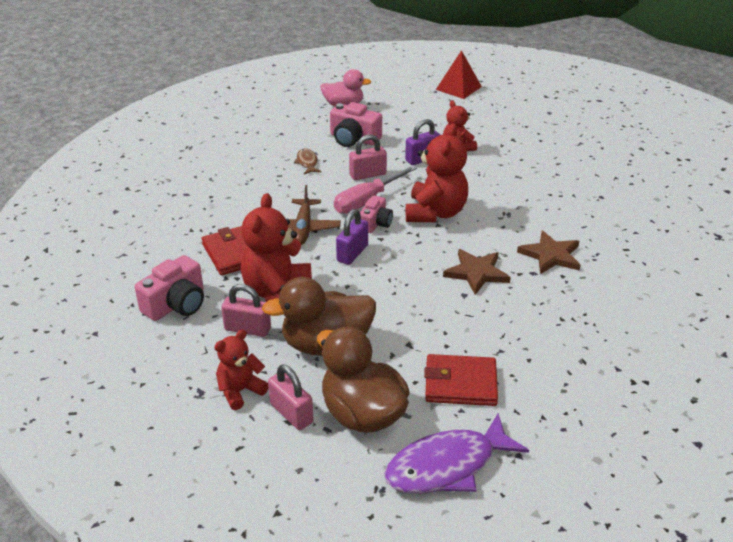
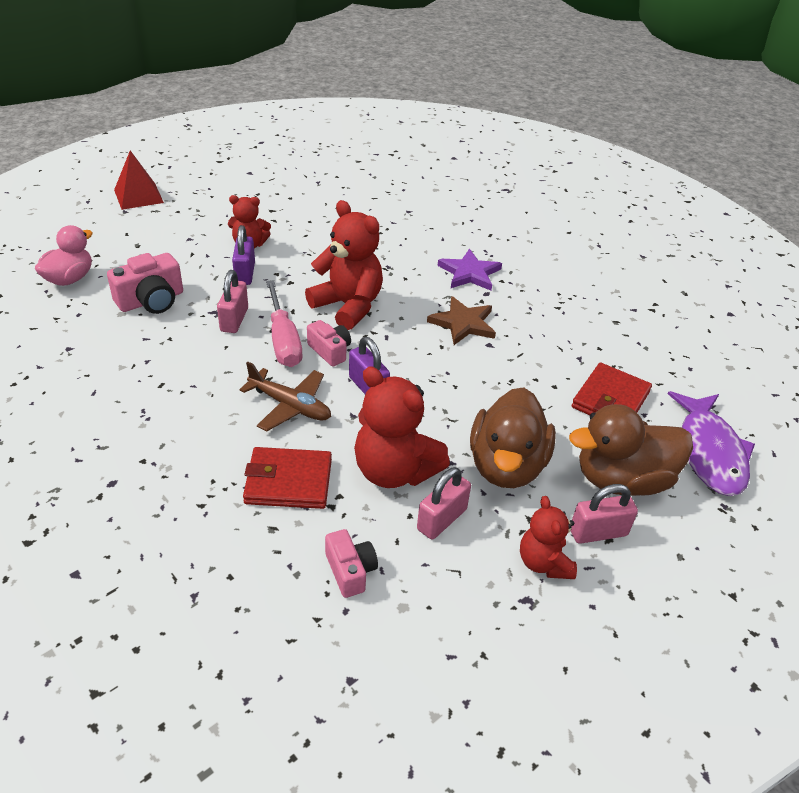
camera: 65 degrees left, 5 degrees up
pink camera [135,255,204,321] -> pink camera [325,529,378,598], size x0.65
brown fish [294,148,321,174] -> none
brown star [517,231,581,274] -> purple star [438,249,502,291]

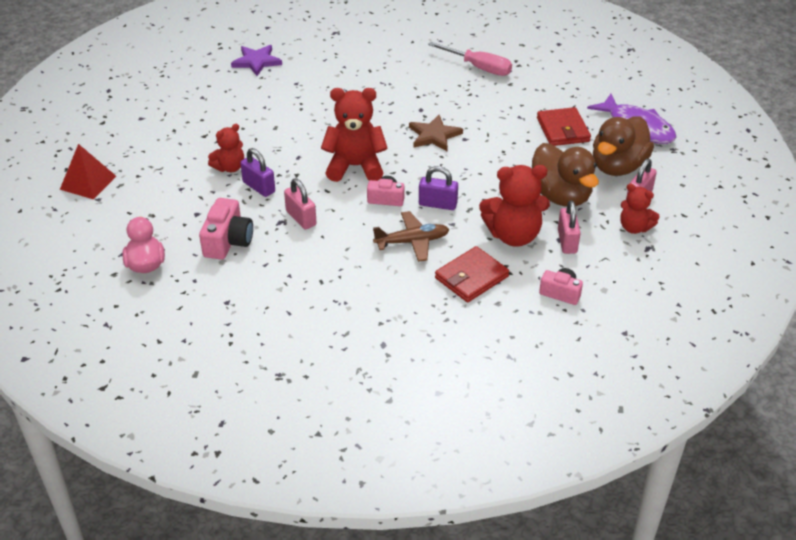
camera: 40 degrees left, 0 degrees up
pink screwdriver [266,280,302,367] -> pink screwdriver moved to [428,42,512,76]
purple star [438,249,502,291] -> purple star moved to [231,45,282,76]

